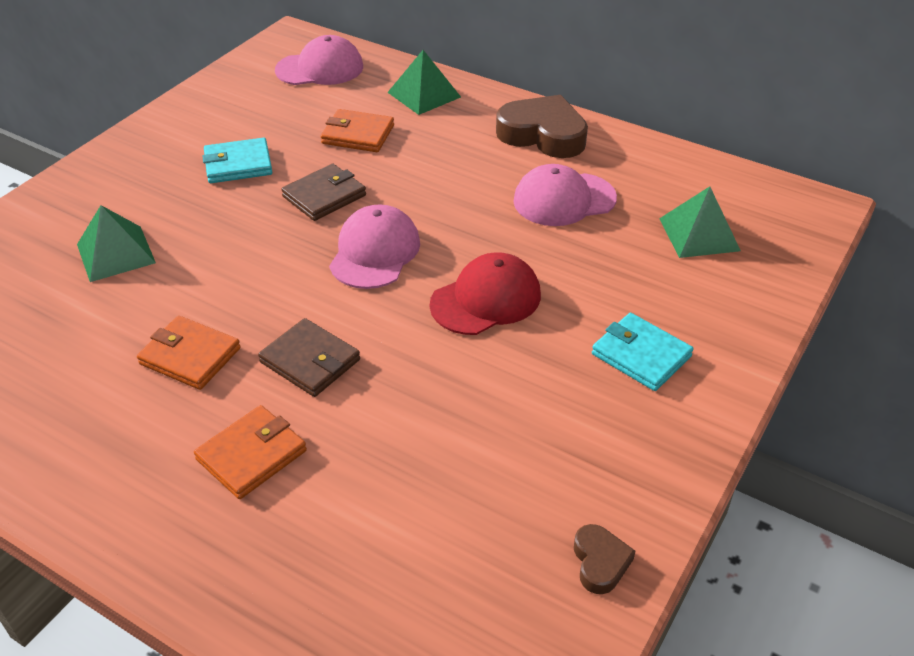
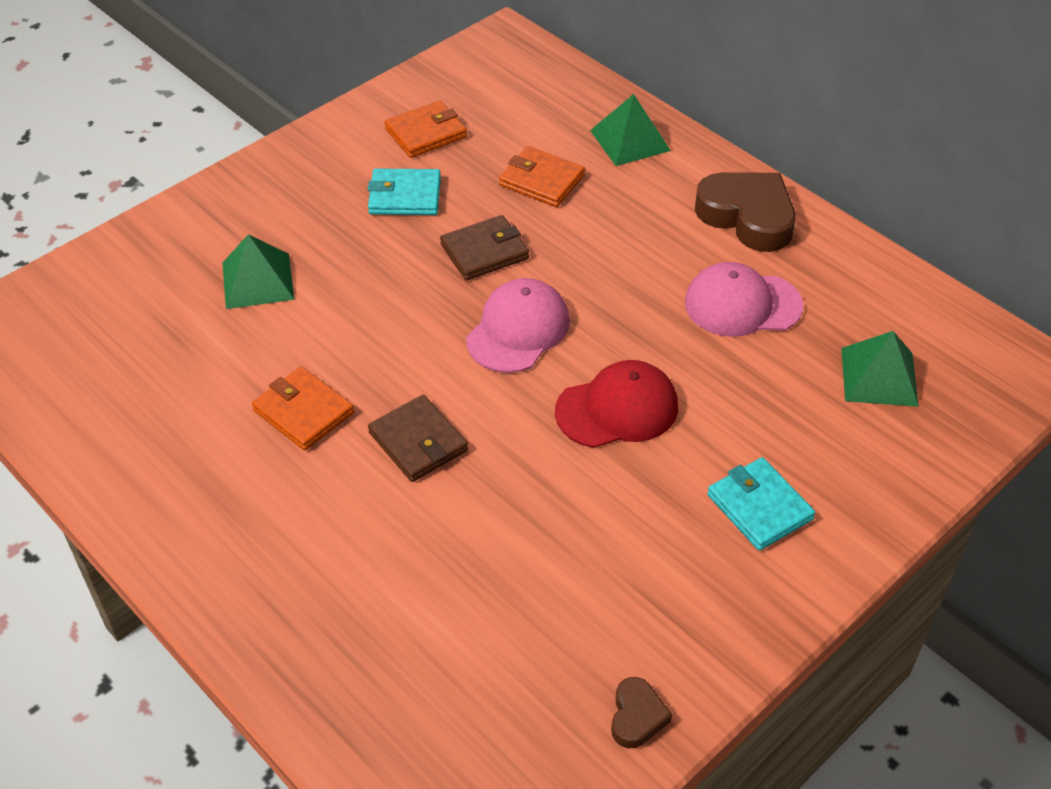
camera: 15 degrees right, 5 degrees up
orange wallet [194,405,307,499] -> orange wallet moved to [384,100,467,158]
pink cap [275,35,363,85] -> none

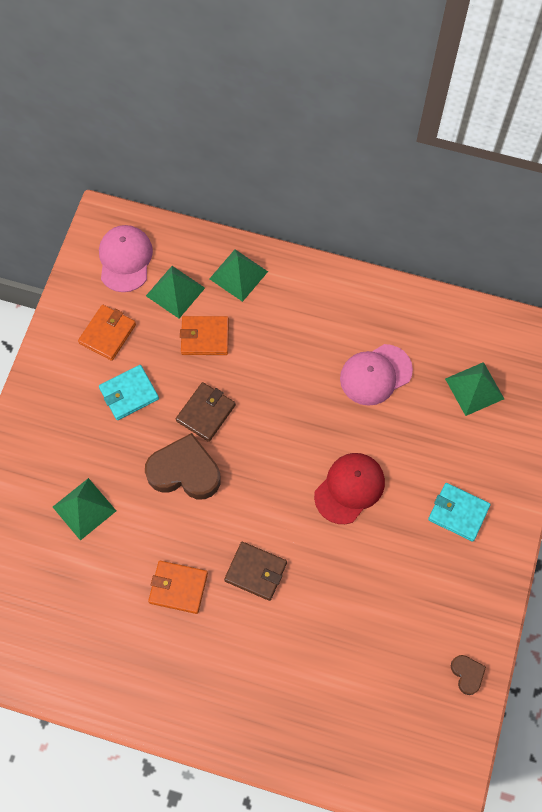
camera: 30 degrees left, 20 degrees up
pink cap [466,278,570,373] -> pink cap moved to [99,225,153,292]
brown heart [695,172,796,252] -> brown heart moved to [145,433,221,499]
none -> green pyramid [146,266,205,318]

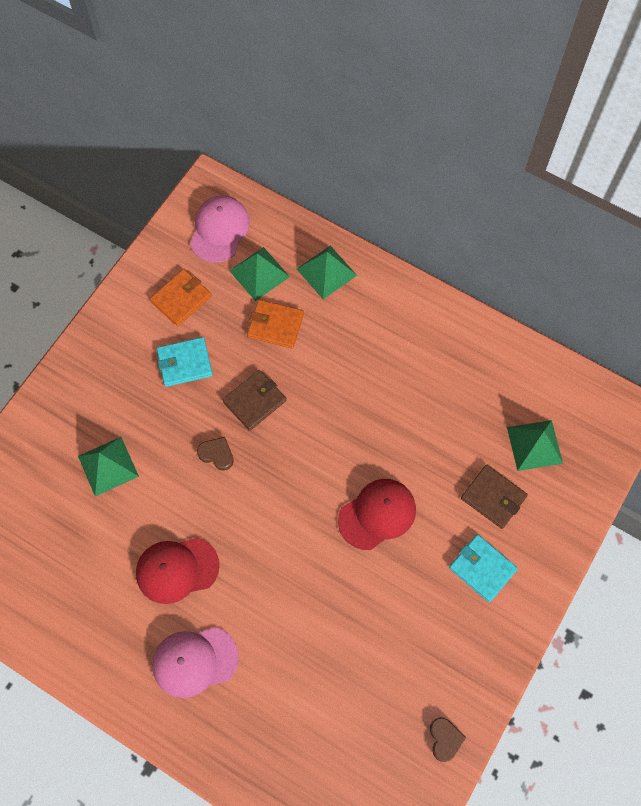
camera: 15 degrees right, 0 degrees up
brown heart [145,433,221,499] -> brown heart [197,437,234,471], size x0.49
orange wallet [148,561,208,614] -> red cap [136,537,220,604]
brown wallet [224,542,287,601] -> brown wallet moved to [461,465,528,529]
pink cap [340,344,413,406] -> pink cap moved to [152,627,239,698]

